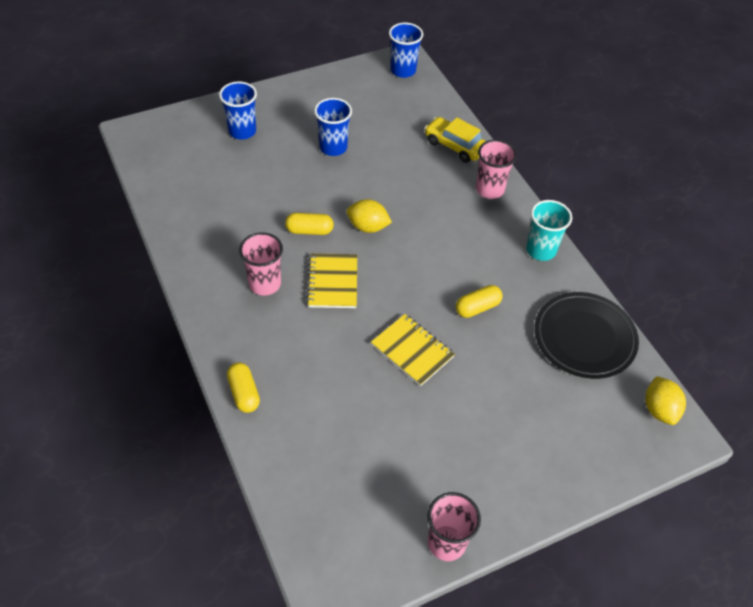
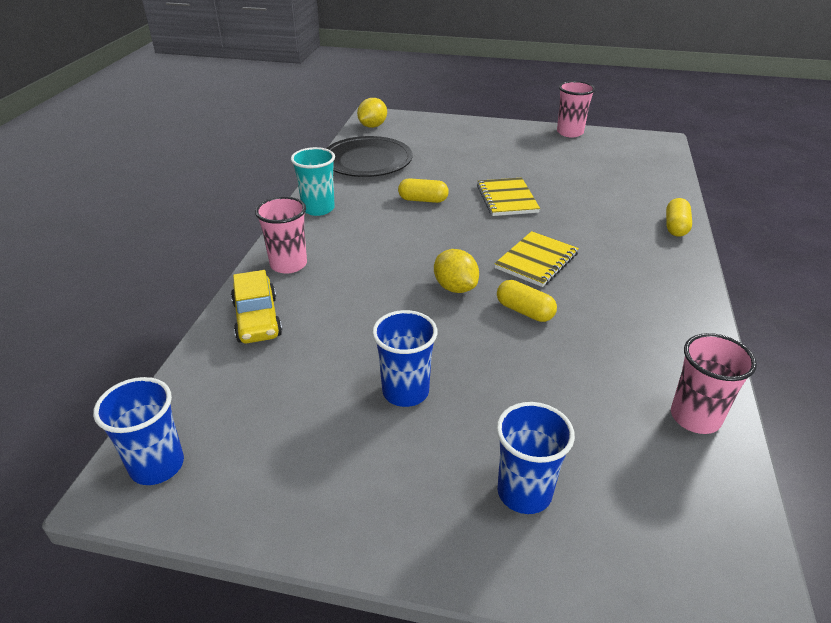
camera: 140 degrees left, 15 degrees down
pink cup [239,232,283,296] -> pink cup moved to [671,333,757,434]

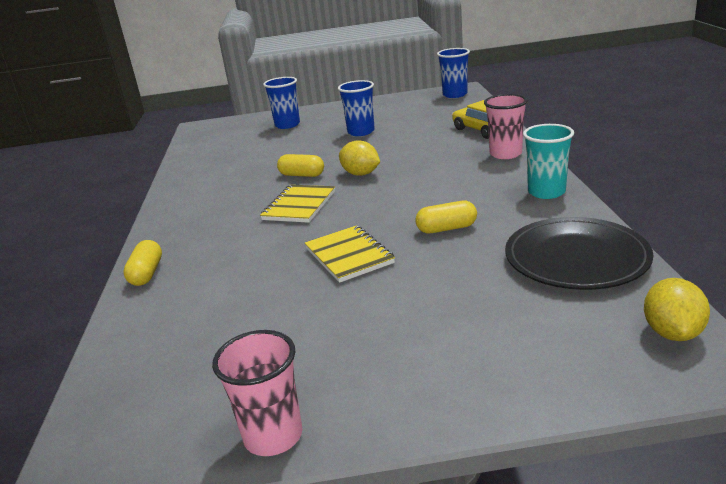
camera: 165 degrees right, 10 degrees down
pink cup [671,333,757,434] -> none

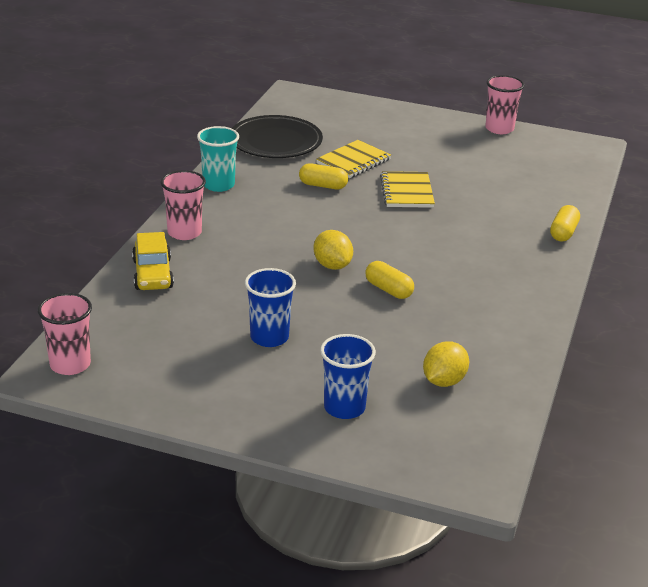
camera: 160 degrees left, 5 degrees up
yellow notebook [260,185,335,223] -> yellow notebook moved to [316,140,391,178]
blue cup [437,48,470,98] -> pink cup [37,293,92,375]
yellow lemon [644,278,710,341] -> yellow lemon moved to [423,341,469,387]

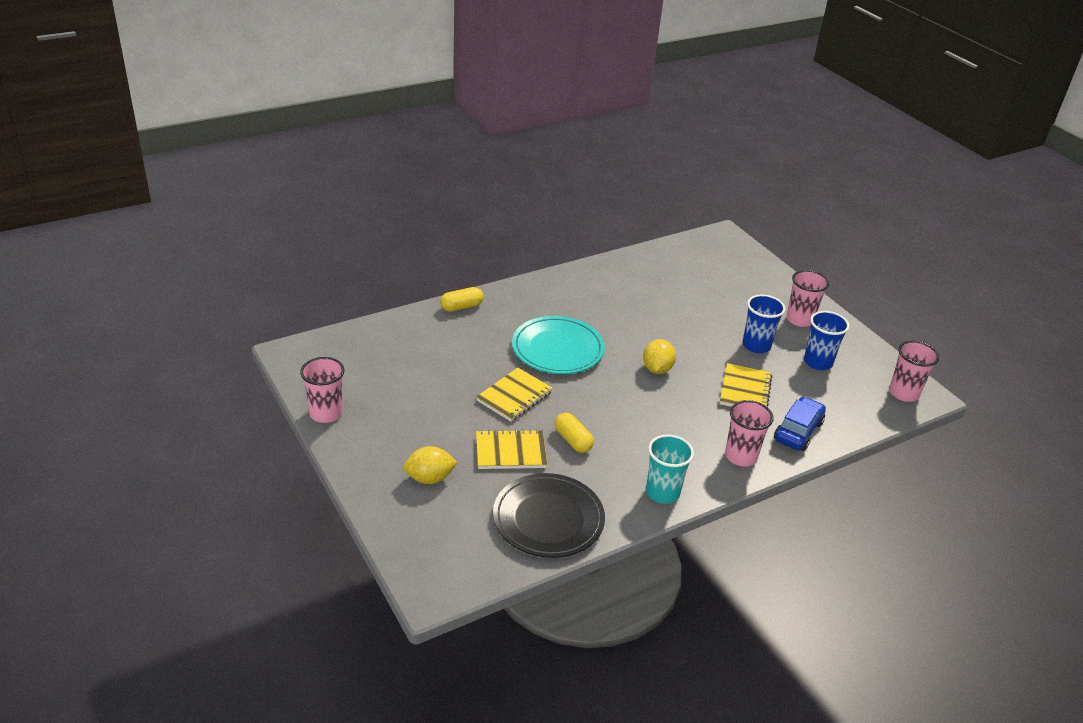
camera: 140 degrees left, 5 degrees up
yellow car [132,232,174,290] -> blue car [774,396,826,451]
blue cup [320,334,376,419] -> blue cup moved to [804,311,850,370]
yellow capsule [365,261,414,299] -> none
yellow lemon [423,341,469,387] -> yellow lemon moved to [403,446,458,484]
none -> turquoise plate [512,316,605,374]
none -> yellow notebook [720,363,772,407]
none -> pink cup [786,270,829,327]

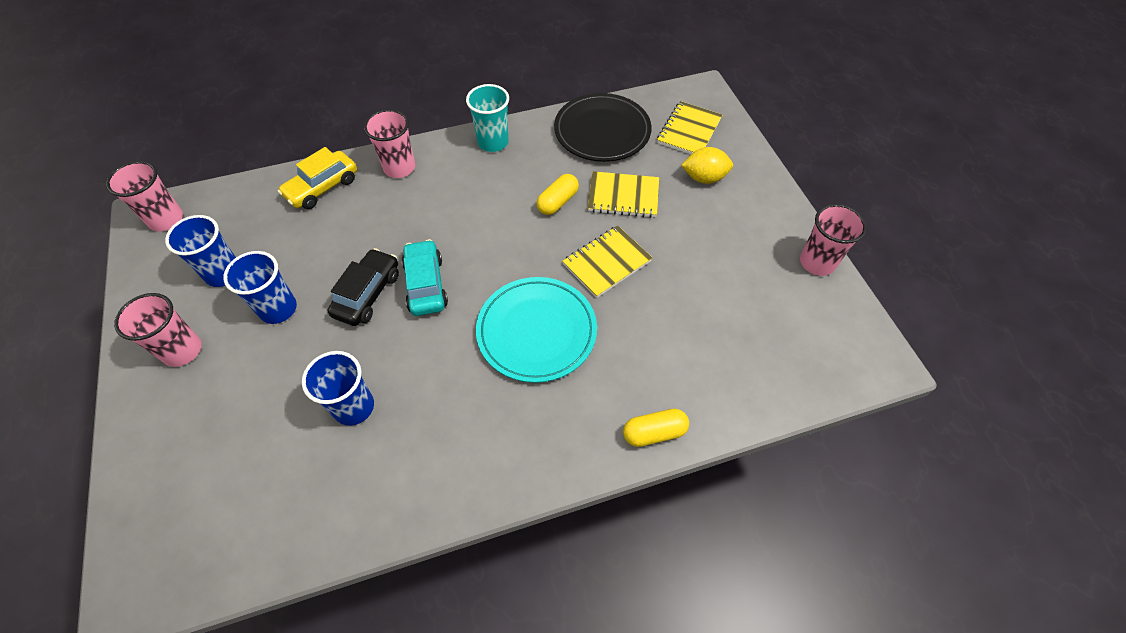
camera: 165 degrees left, 20 degrees up
yellow capsule [555,413,594,453] -> yellow capsule turned 60 degrees clockwise [537,174,579,215]
yellow lemon [643,339,676,374] -> turquoise car [401,239,448,316]
yellow notebook [720,363,772,407] -> yellow notebook moved to [657,101,722,154]
blue car [774,396,826,451] -> yellow car [278,147,357,209]
none -> blue cup [302,351,374,426]
none -> black car [327,248,399,326]

